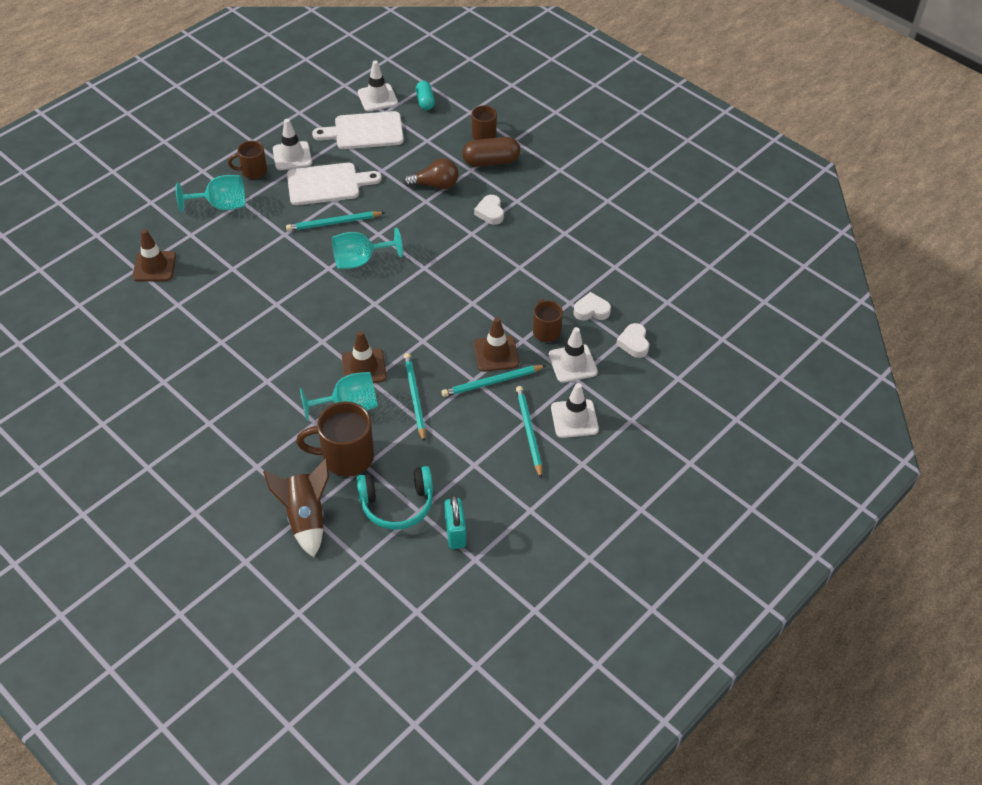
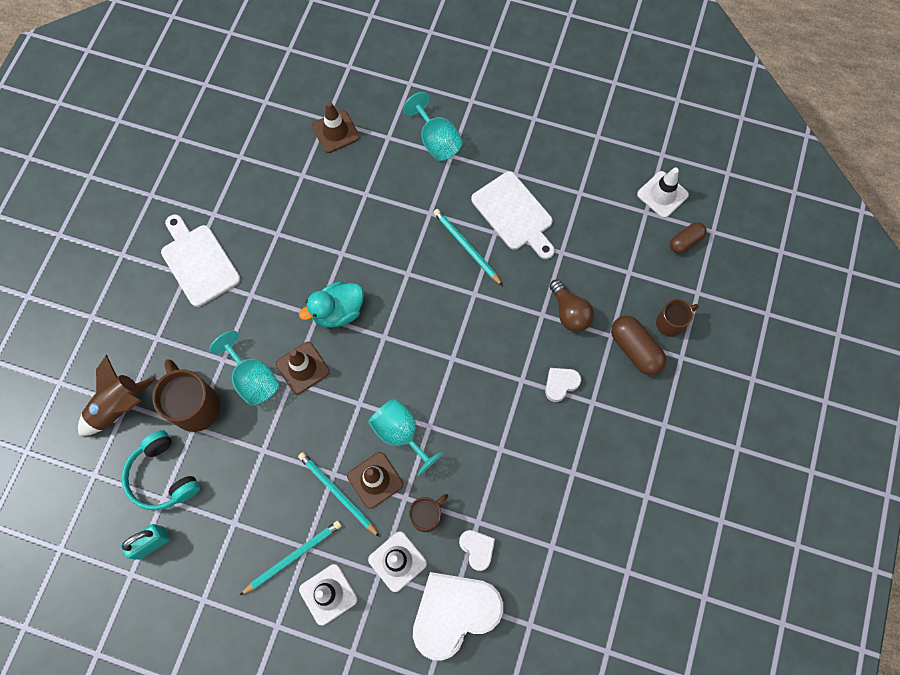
camera: 65 degrees right, 20 degrees up
brown mug [228,141,267,179] -> none
white traffic cone [273,119,312,170] -> none
white cutting board [312,111,404,149] -> white cutting board moved to [161,215,241,307]
turquoise goblet [332,227,403,269] -> turquoise goblet moved to [368,398,443,476]
turquoise pencil [404,353,426,442] -> none
turquoise capsule [416,81,435,110] -> brown capsule [670,222,707,254]
white heart [616,323,649,358] -> white heart [413,572,503,661], size x2.25
none -> turquoise duck [299,282,364,327]

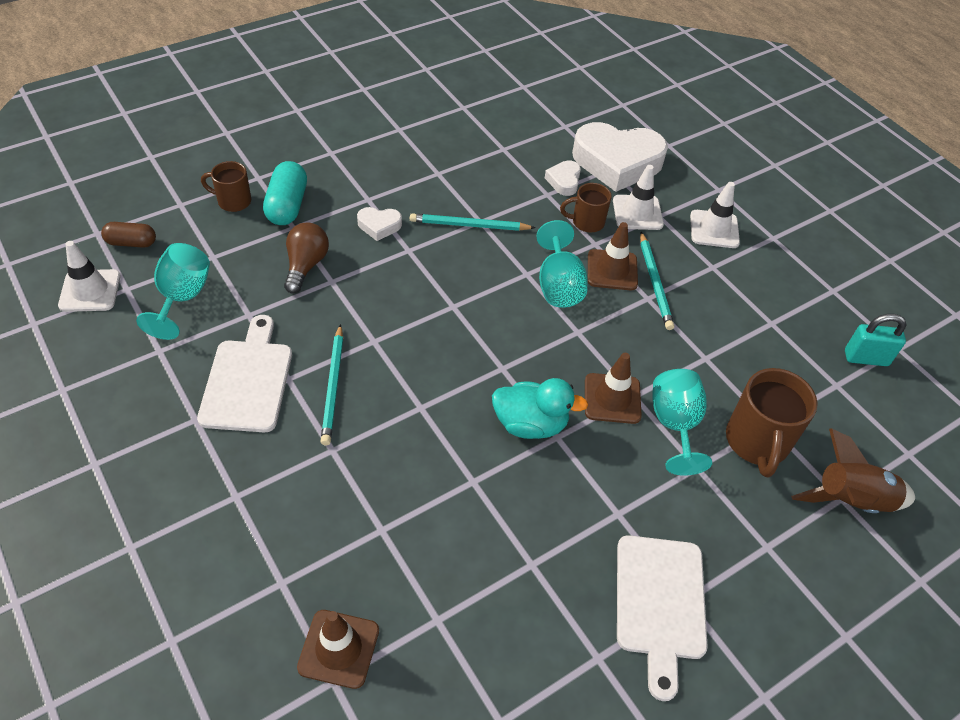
camera: 145 degrees left, 20 degrees down
turquoise headphones [122,430,200,510] -> none
turquoise pencil [240,521,342,595] -> turquoise pencil moved to [410,213,535,231]
turquoise goblet [403,92,463,161] -> turquoise goblet moved to [136,243,210,340]
brown capsule [611,315,666,375] -> turquoise capsule [263,161,307,225]

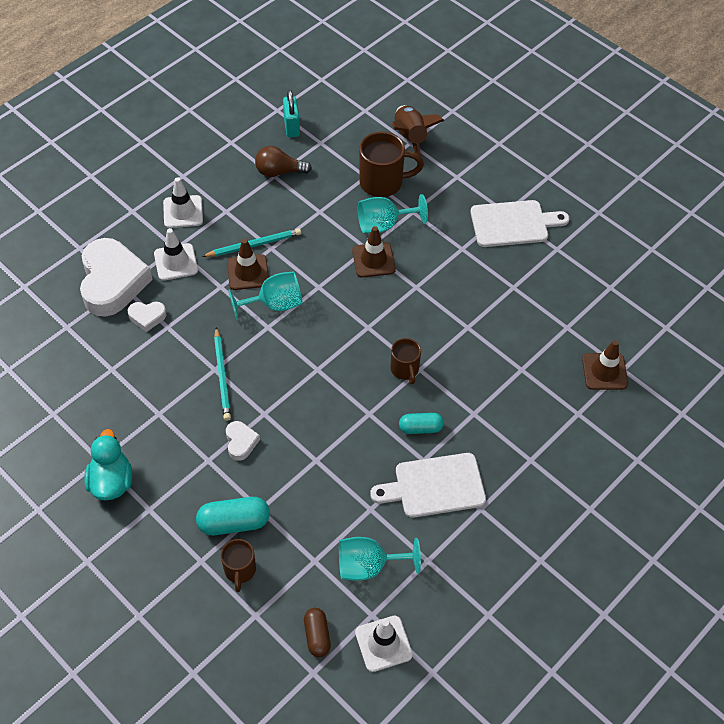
camera: 100 degrees left, 5 degrees up
brown light bulb [284,222,329,294] -> brown light bulb moved to [255,146,312,177]
turquoise pencil [321,324,343,445] -> turquoise capsule [399,413,444,434]
turquoise duck [492,378,588,439] -> turquoise duck moved to [84,429,132,500]
brown mug [560,183,612,233] -> brown mug moved to [390,338,421,384]

